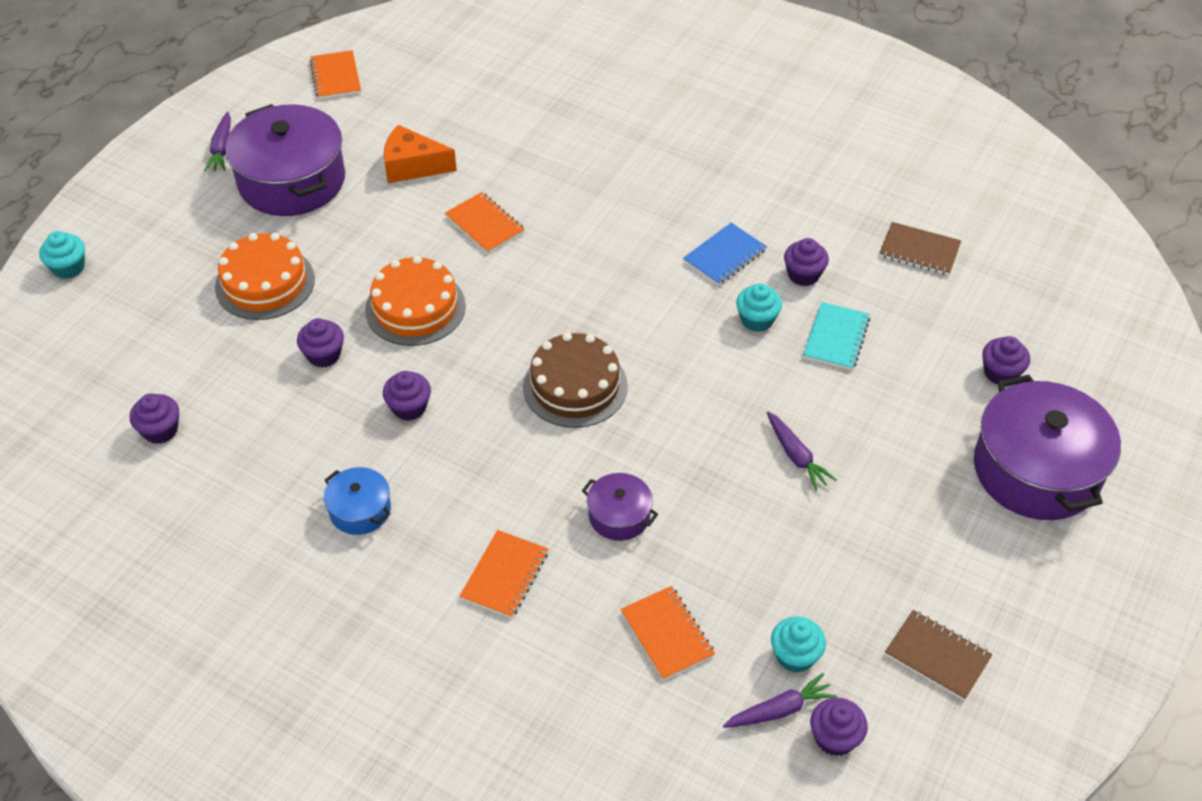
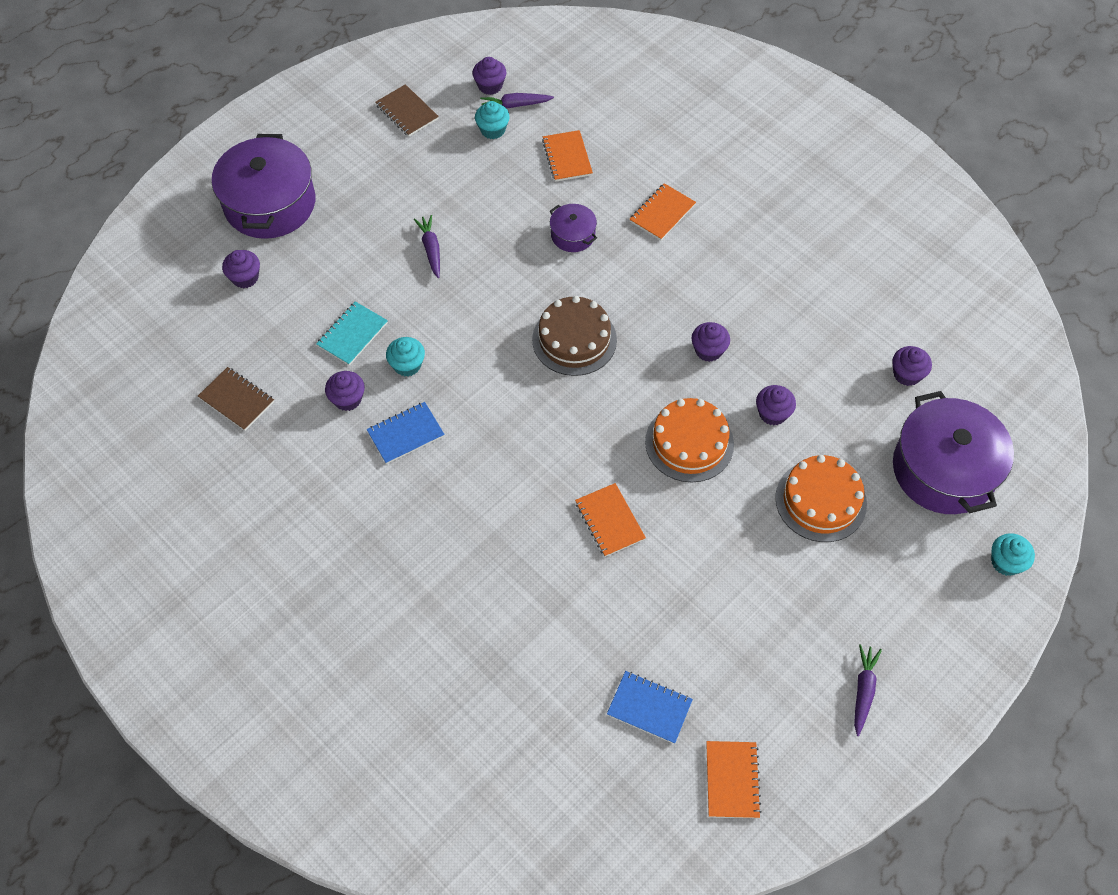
camera: 165 degrees left, 10 degrees up
purple pot [225,104,345,216] -> purple pot moved to [893,391,1014,514]
blue pot [324,467,391,535] -> none
orange cheese [384,125,457,183] -> none
none -> blue notebook [607,671,693,744]

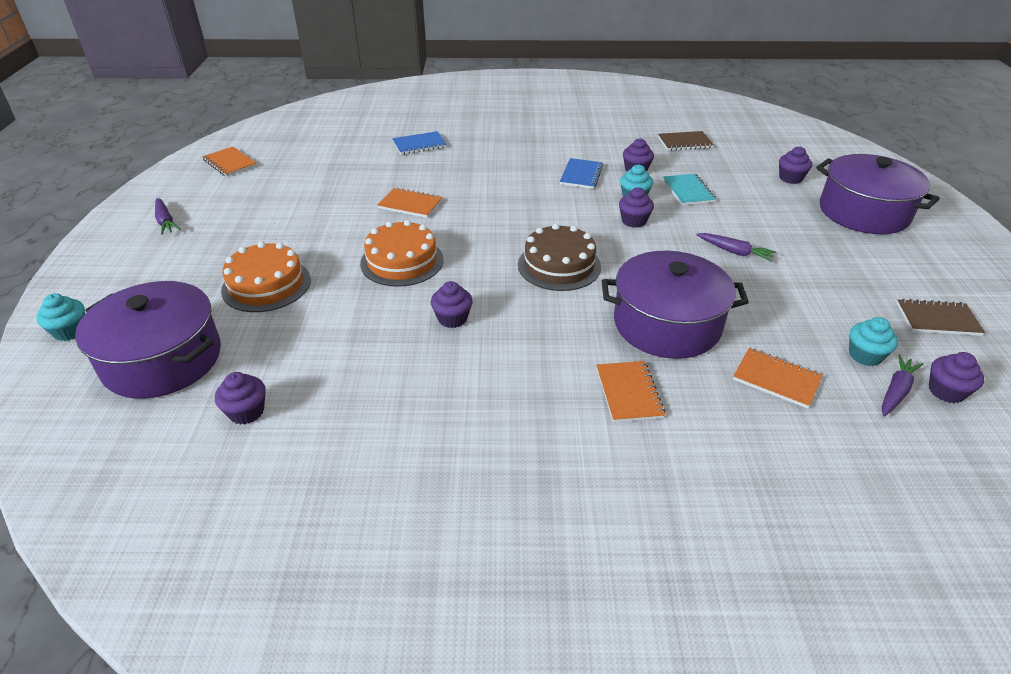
camera: 135 degrees right, 20 degrees down
purple pot [550,204,597,252] -> purple pot [602,251,749,359], size x2.10
blue notebook [607,671,693,744] -> blue notebook moved to [392,131,447,155]
purple cupcake [756,385,796,425] -> purple cupcake moved to [619,187,654,228]

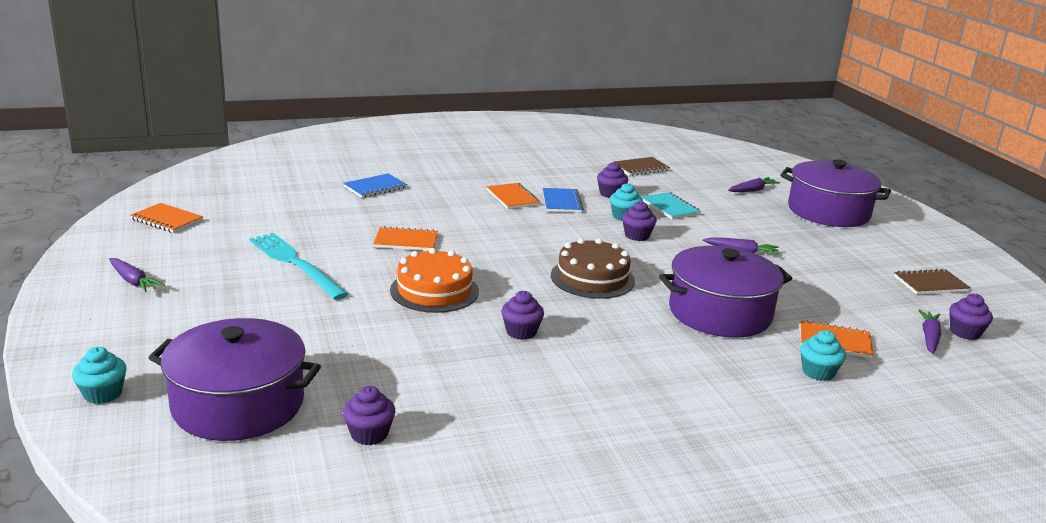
camera: 20 degrees left, 15 degrees down
orange cake [221,242,311,312] -> none
orange notebook [596,361,666,423] -> orange notebook moved to [487,183,540,209]
purple cupcake [779,147,812,184] -> purple carrot [728,177,780,192]
turquoise cupcake [849,317,898,366] -> turquoise cupcake moved to [800,330,846,381]
none -> turquoise fork [249,233,348,300]

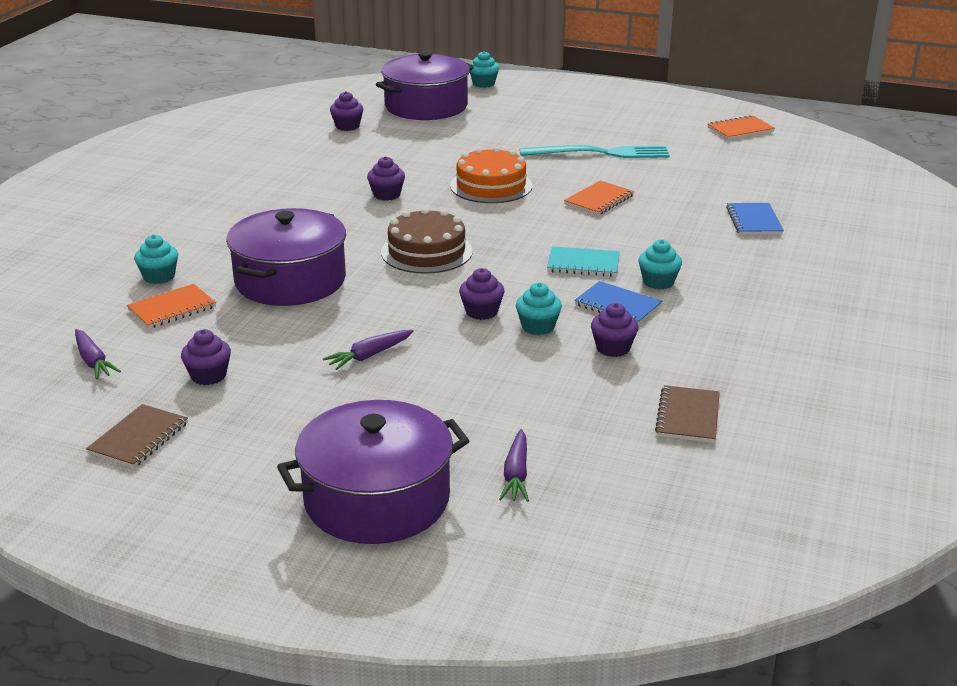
camera: 130 degrees right, 5 degrees up
purple carrot [109,258,165,292] -> none
orange notebook [487,183,540,209] -> turquoise cupcake [638,240,682,289]
turquoise notebook [641,192,701,219] -> turquoise notebook moved to [547,246,620,277]
purple cupcake [949,294,993,340] -> purple cupcake moved to [181,329,231,385]

